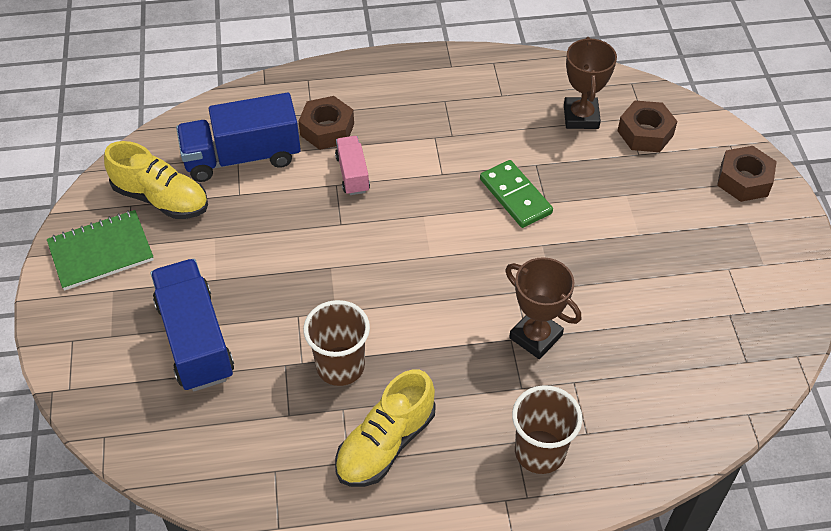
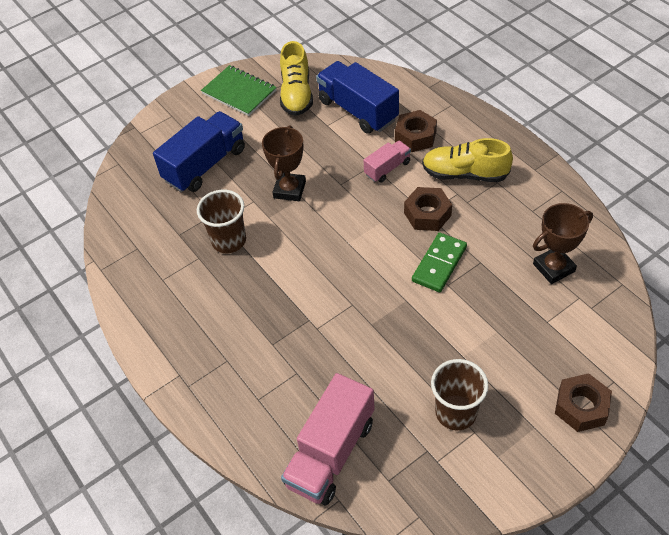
camera: 65 degrees right, 0 degrees up
yellow shoe [335,369,436,487] -> yellow shoe moved to [422,138,513,182]
brown trophy [505,257,581,359] -> brown trophy moved to [262,125,306,201]
brown cup [512,385,582,474] -> brown cup moved to [431,359,489,430]
brown nut [618,100,678,152] -> brown nut moved to [404,187,452,231]
none -> pink truck [281,373,375,505]

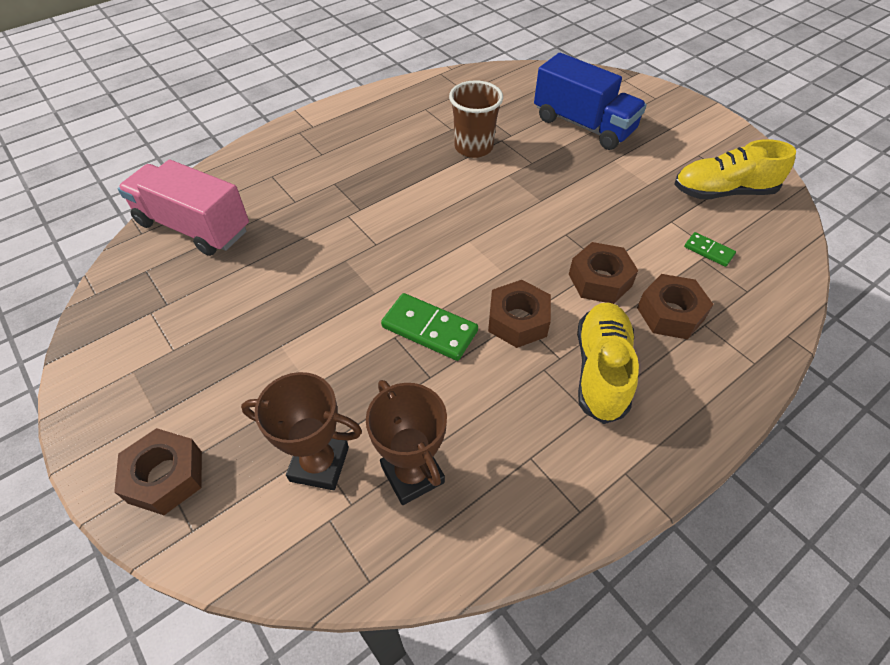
camera: 85 degrees right, 0 degrees up
green notebook [201,65,277,116] -> none
brown trophy [262,125,306,201] -> brown trophy moved to [241,372,362,490]
blue truck [316,61,399,134] -> green domino [684,232,736,267]
pink truck [363,141,411,183] -> brown nut [569,242,638,304]
brown cup [431,359,489,430] -> none

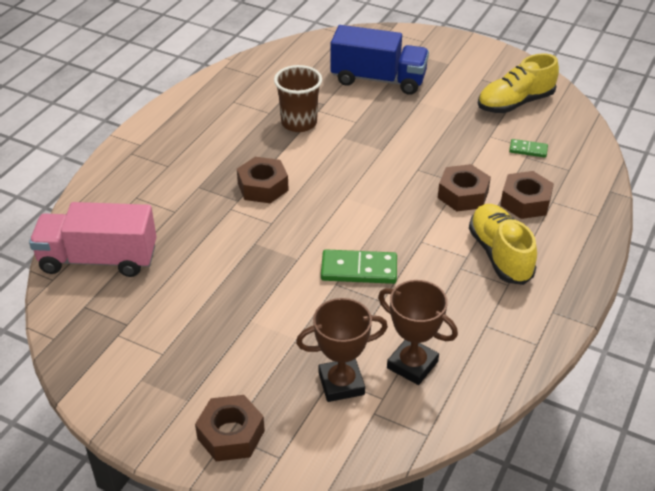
camera: 25 degrees left, 10 degrees down
brown nut [488,280,551,348] -> brown nut moved to [237,157,289,203]

